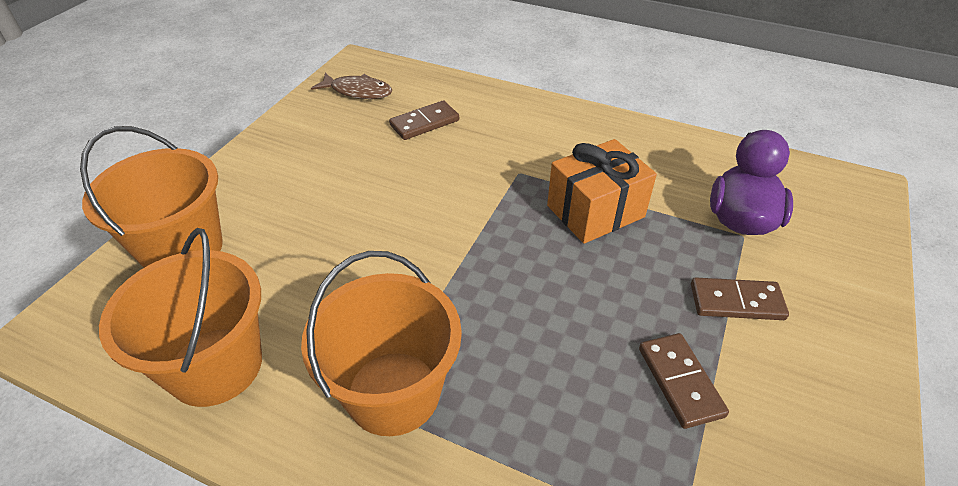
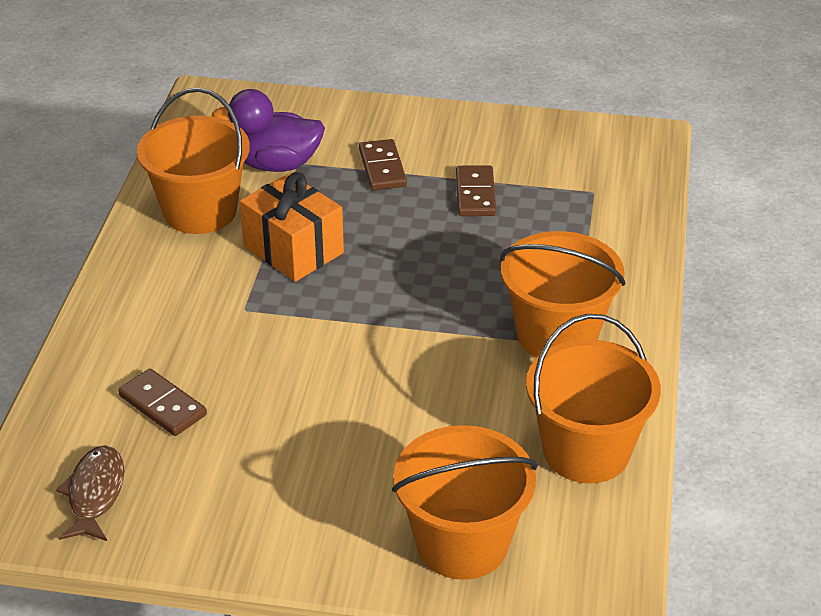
camera: 105 degrees left, 5 degrees down
brown domino [639,333,729,429] -> brown domino turned 60 degrees counterclockwise [456,165,496,216]
none -> orange bucket [137,88,250,234]

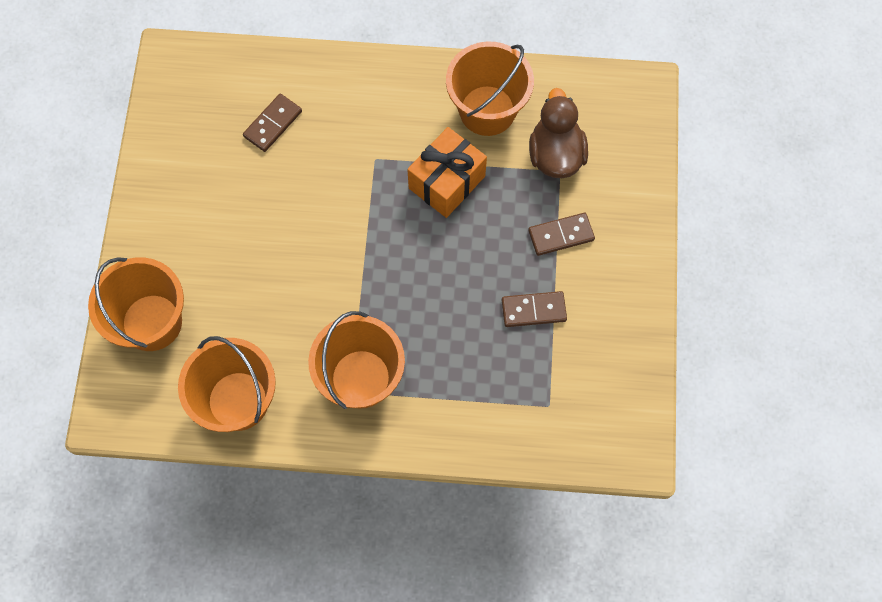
camera: 85 degrees right, 30 degrees up
brown fish [56,445,124,541] -> none
purple duck [212,89,325,172] -> brown duck [529,88,588,178]

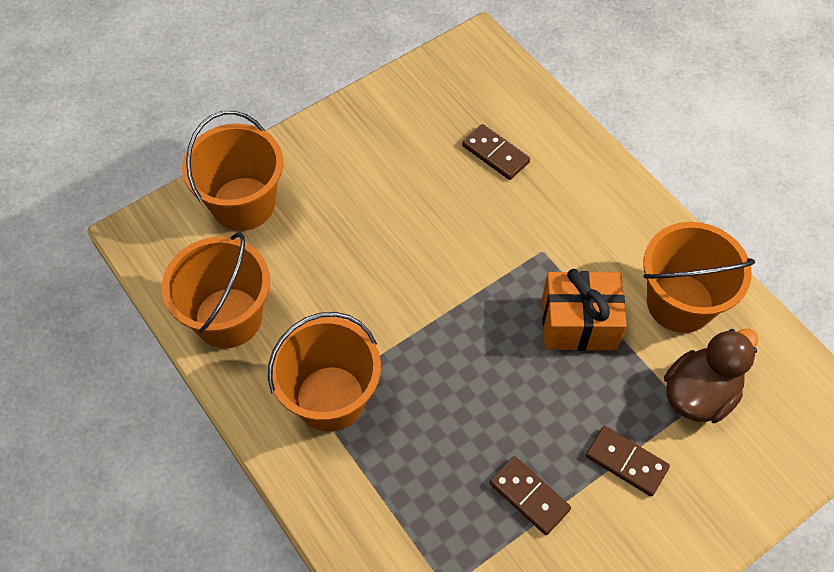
camera: 50 degrees right, 10 degrees down
brown domino [243,94,302,152] -> brown domino turned 45 degrees clockwise [462,124,530,180]

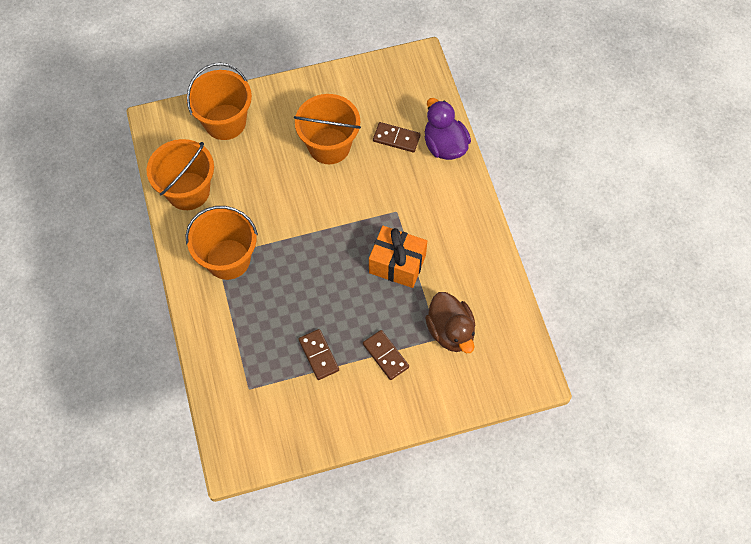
camera: 20 degrees right, 5 degrees up
brown domino [462,124,530,180] -> brown domino turned 45 degrees counterclockwise [373,122,420,152]
orange bucket [643,222,755,333] -> orange bucket moved to [294,94,361,164]
brown duck [664,329,758,423] -> brown duck turned 90 degrees clockwise [425,292,475,353]
none -> purple duck [425,98,471,160]

